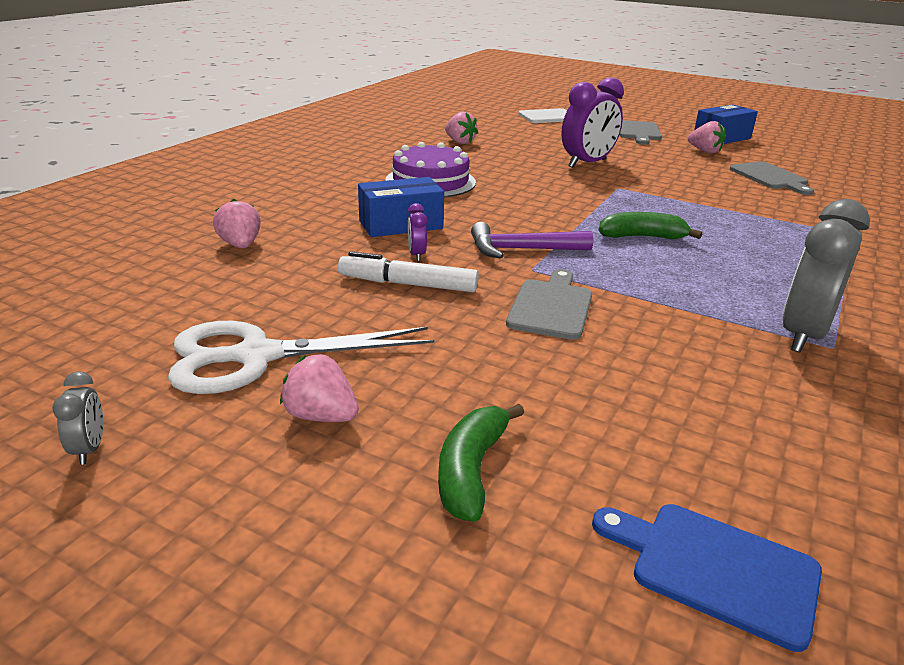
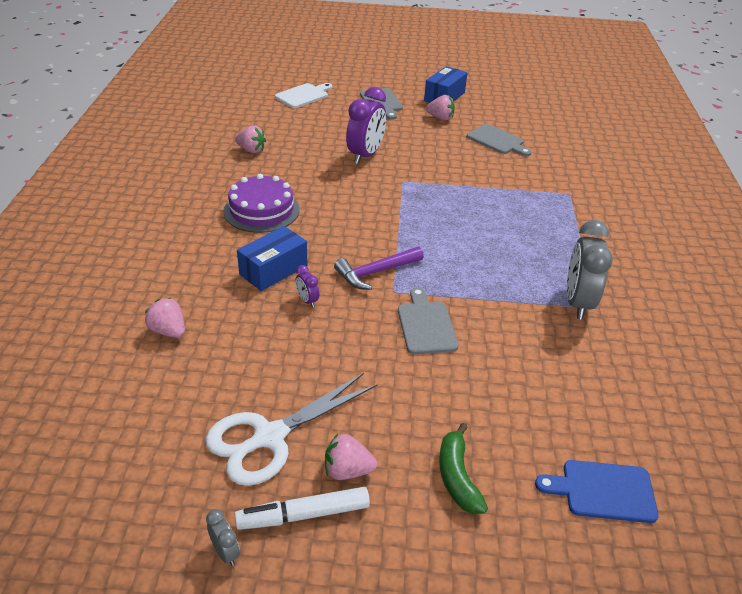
camera: 25 degrees left, 10 degrees up
white marker [338,251,479,292] -> white marker moved to [234,487,370,530]
green banana [599,212,702,239] -> none

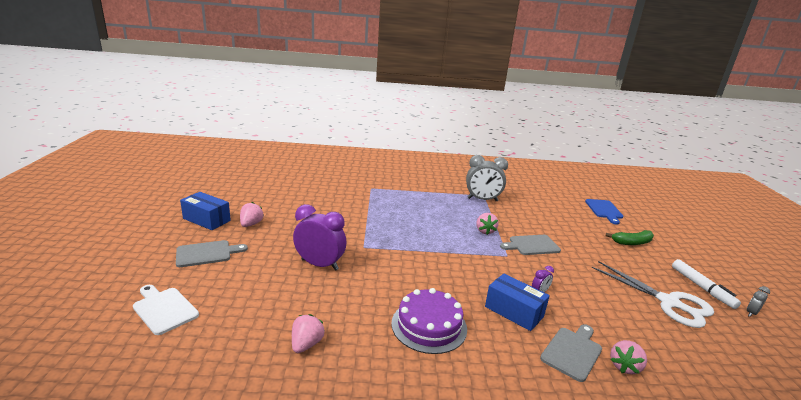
camera: 95 degrees left, 15 degrees down
pink strawberry [325,434,377,480] -> pink strawberry moved to [476,213,499,235]
purple hammer [334,247,424,290] -> none
grey cutting board [467,124,532,156] -> grey cutting board moved to [540,324,602,382]

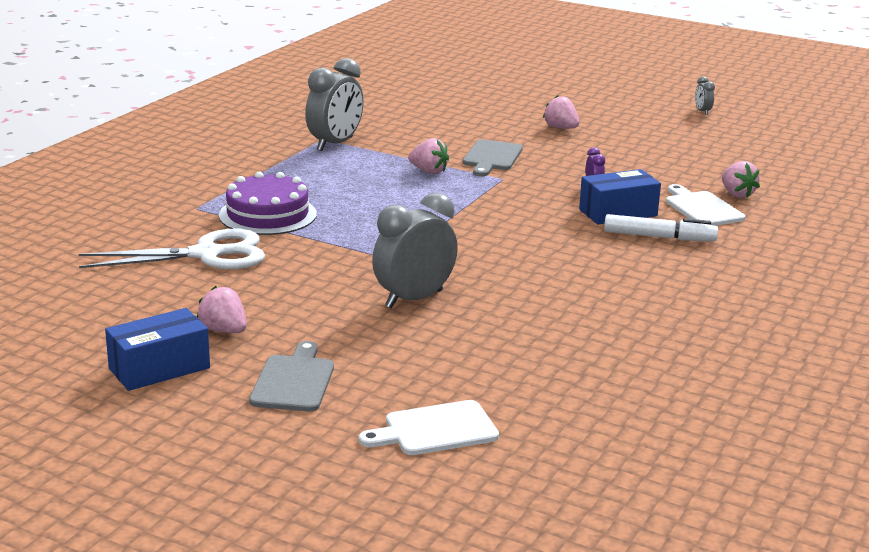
camera: 60 degrees left, 0 degrees up
pink strawberry [292,314,325,353] -> pink strawberry moved to [543,95,579,129]
purple clock [293,204,347,271] -> grey clock [372,193,458,308]
purple cake [391,288,467,354] -> purple cake moved to [219,171,317,235]
grey cutting board [540,324,602,382] -> white cutting board [666,184,745,226]
blue cutting board [585,199,623,225] -> none
white scissors [592,261,714,328] -> white scissors moved to [79,229,265,269]
green banana [606,230,654,245] -> none
white marker [672,259,741,309] -> white marker moved to [604,214,718,241]

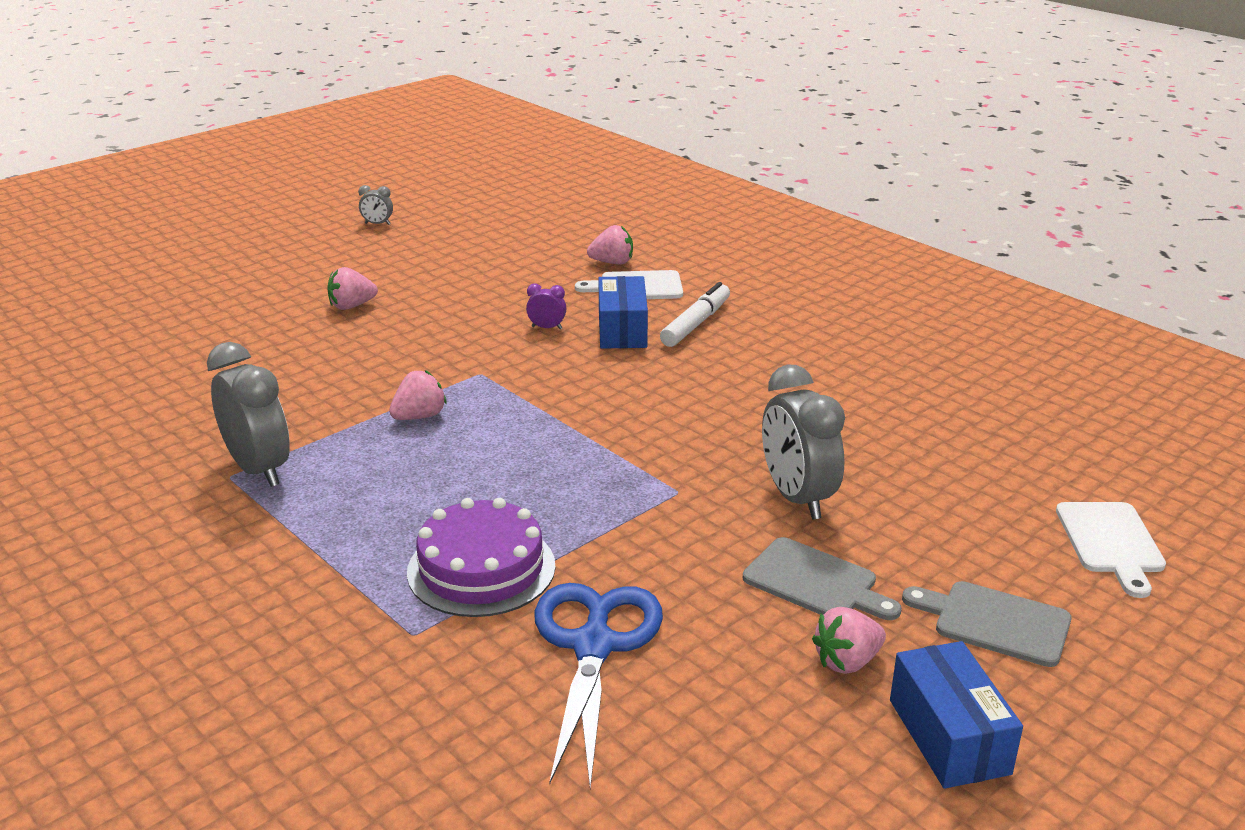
camera: 70 degrees left, 5 degrees up
white scissors [79,229,265,269] -> blue scissors [535,583,663,789]
grey cutting board [463,139,523,176] -> grey cutting board moved to [743,537,902,620]

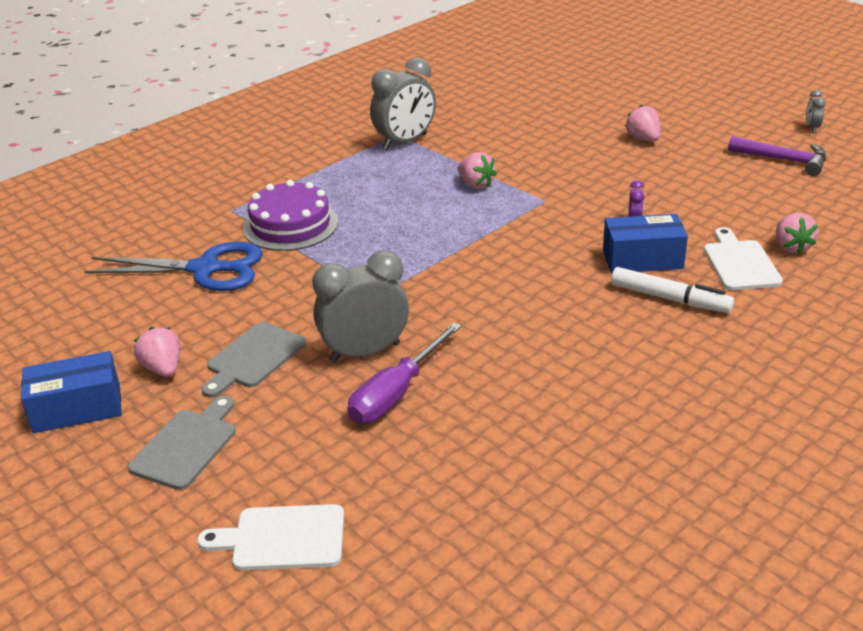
camera: 90 degrees right, 5 degrees up
none -> purple screwdriver [347,322,462,424]
none -> purple hammer [728,136,826,176]

